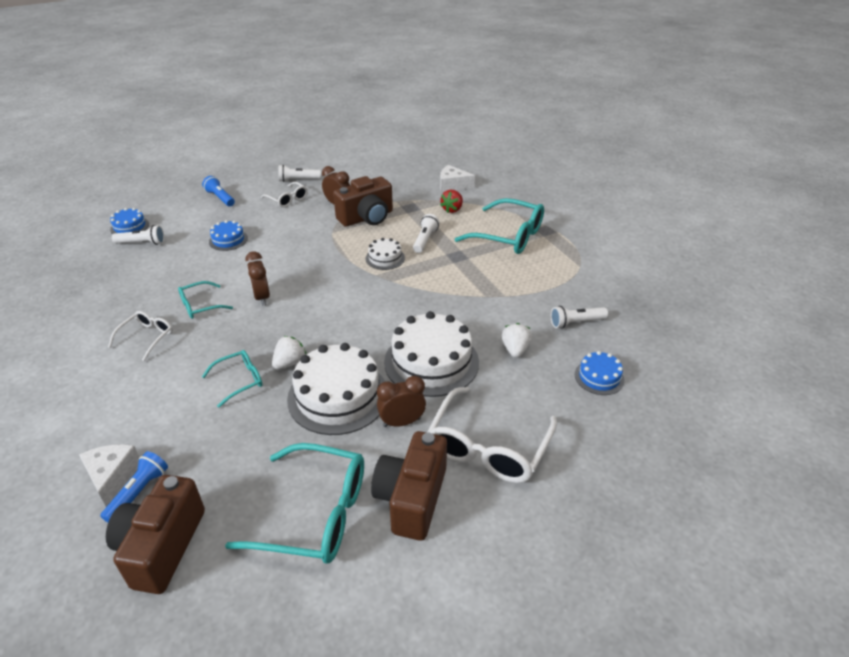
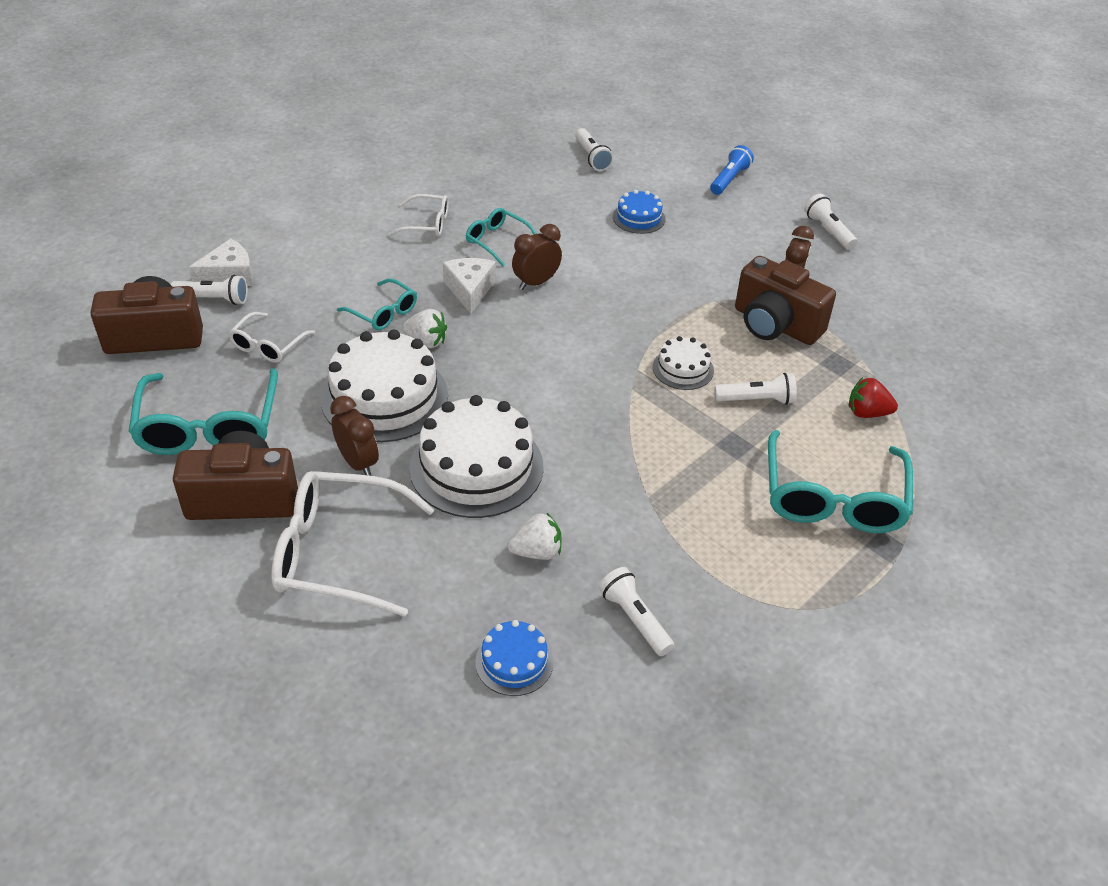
camera: 70 degrees right, 5 degrees up
blue flashlight [100,451,168,522] -> white flashlight [170,275,248,305]
blue cake [110,208,149,234] -> none
white glasses [261,182,308,207] -> white glasses moved to [228,312,315,363]
white cheese [440,165,475,192] -> white cheese moved to [443,258,496,314]

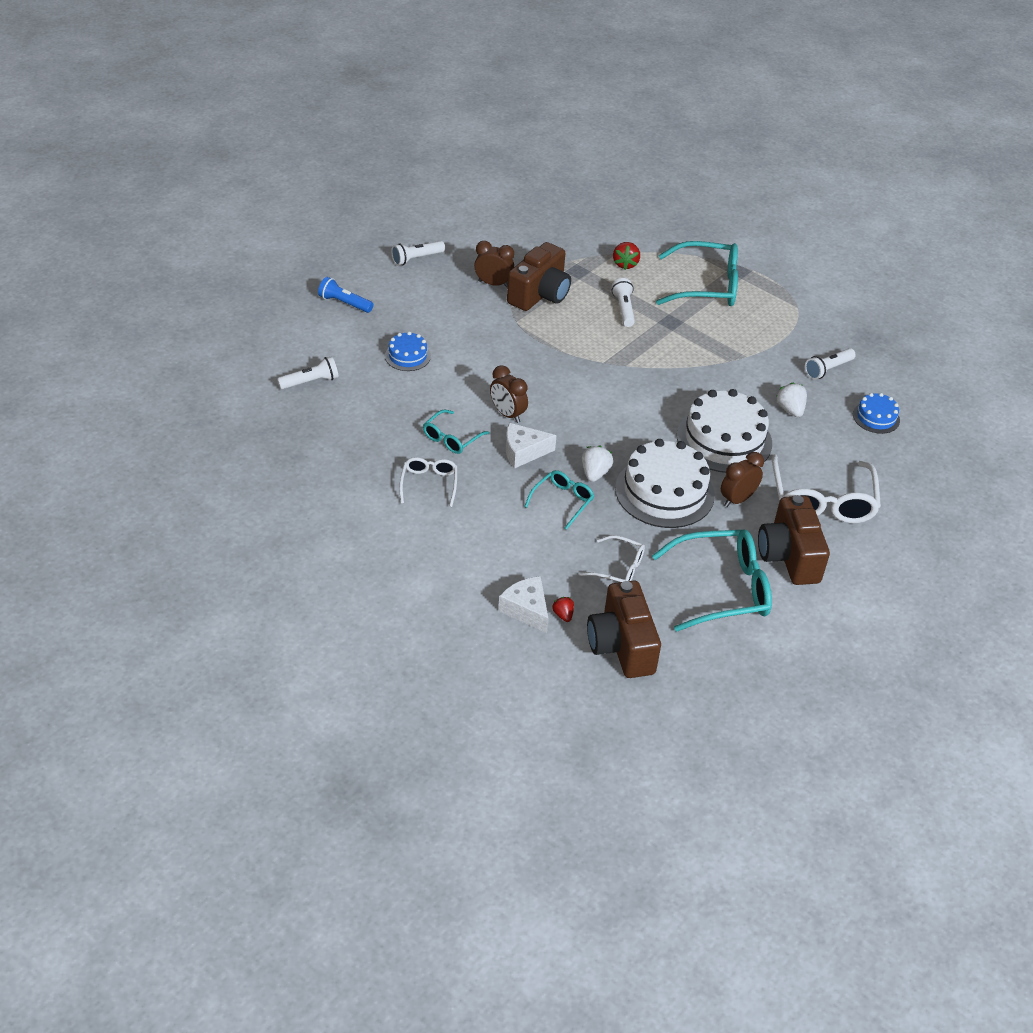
camera: 95 degrees left, 0 degrees up
white flashlight [170,275,248,305] -> red strawberry [552,597,574,622]
white cake [653,336,714,390] -> none

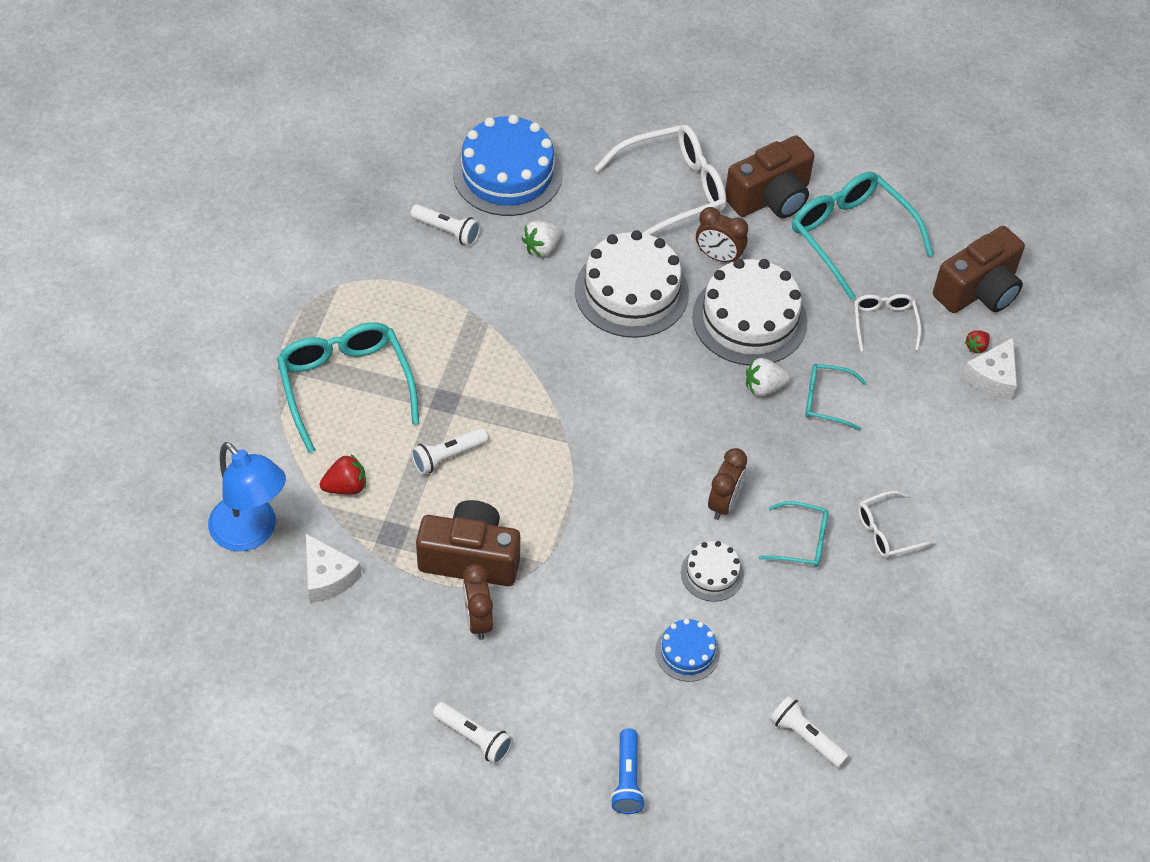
camera: 115 degrees left, 10 degrees up
white cheese [506,423,557,469] -> white cheese moved to [306,534,362,603]
blue cake [853,393,900,434] -> blue cake [453,115,562,216], size x1.99
none -> blue lamp [208,442,286,551]
none -> white cake [681,541,744,602]

